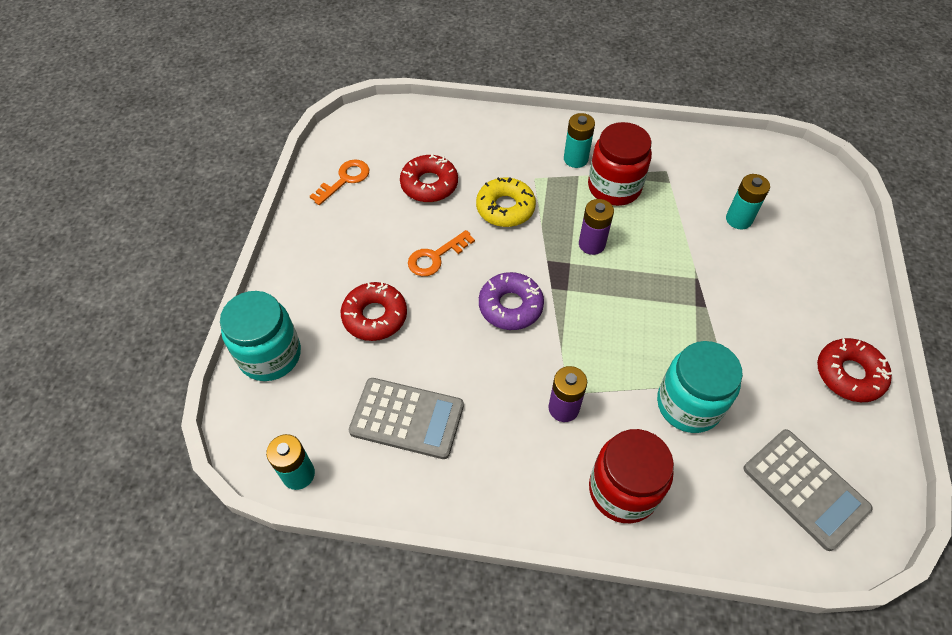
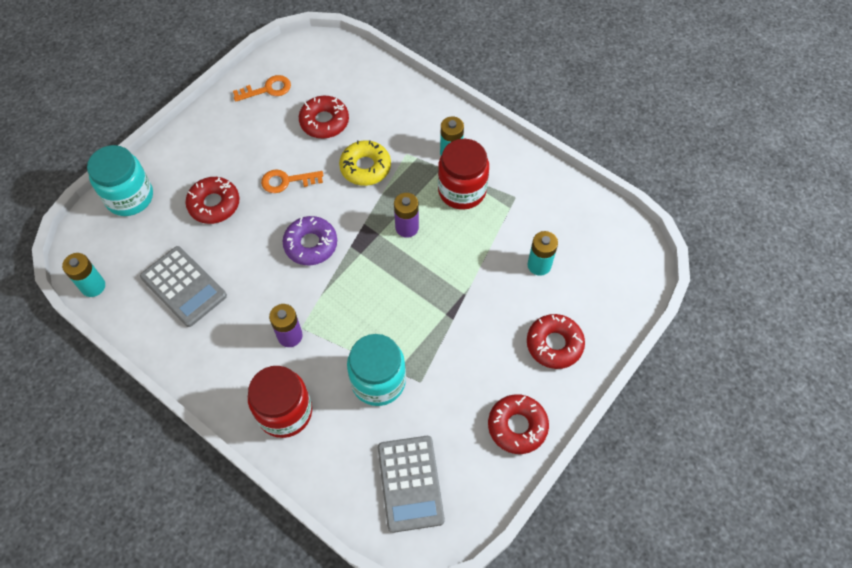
camera: 30 degrees right, 5 degrees up
none -> red donut [527,314,585,369]

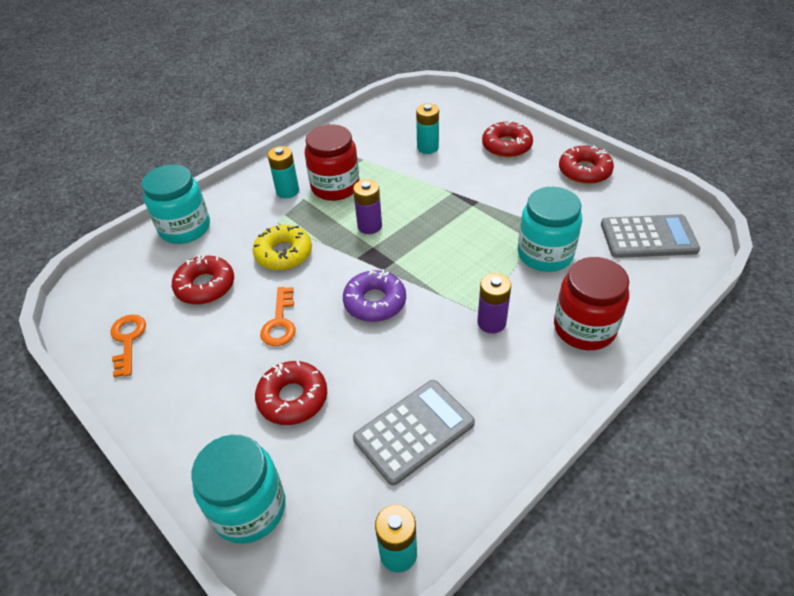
camera: 80 degrees left, 15 degrees down
none -> turquoise jar [142,164,210,244]

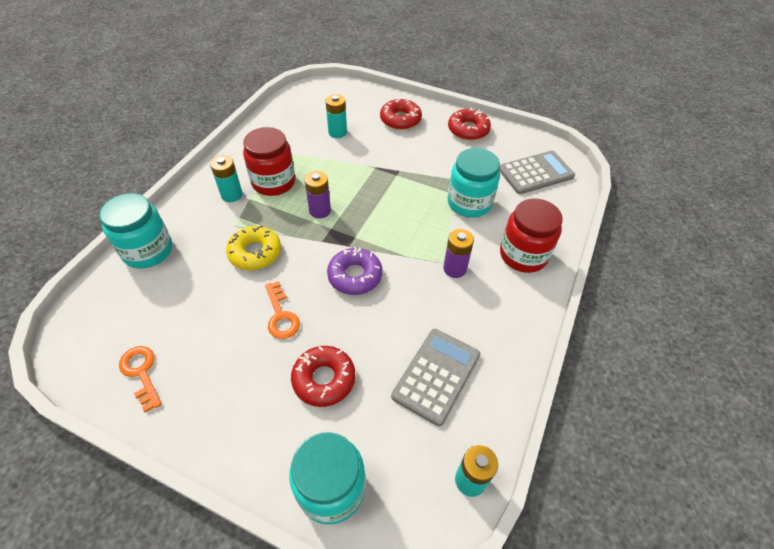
camera: 25 degrees left, 5 degrees up
red donut [172,255,234,305] -> none

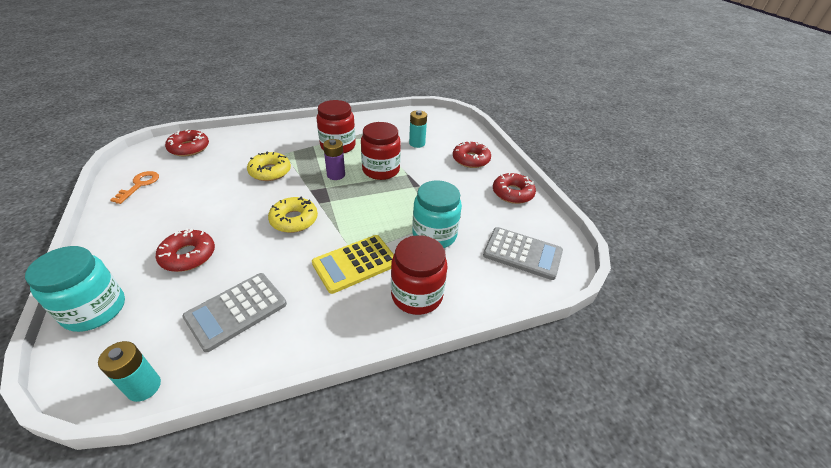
camera: 45 degrees right, 10 degrees down
turquoise jar [99,193,172,269] -> none
turquoise battery [210,155,243,202] -> none
orange key [265,281,300,339] -> none
purple donut [327,247,382,295] -> yellow donut [268,197,318,233]
grey calculator [391,329,480,426] -> grey calculator turned 150 degrees clockwise [182,273,287,352]
purple battery [443,229,474,278] -> yellow calculator [312,235,394,294]
none -> red donut [165,129,209,156]
none -> red jar [361,122,401,180]

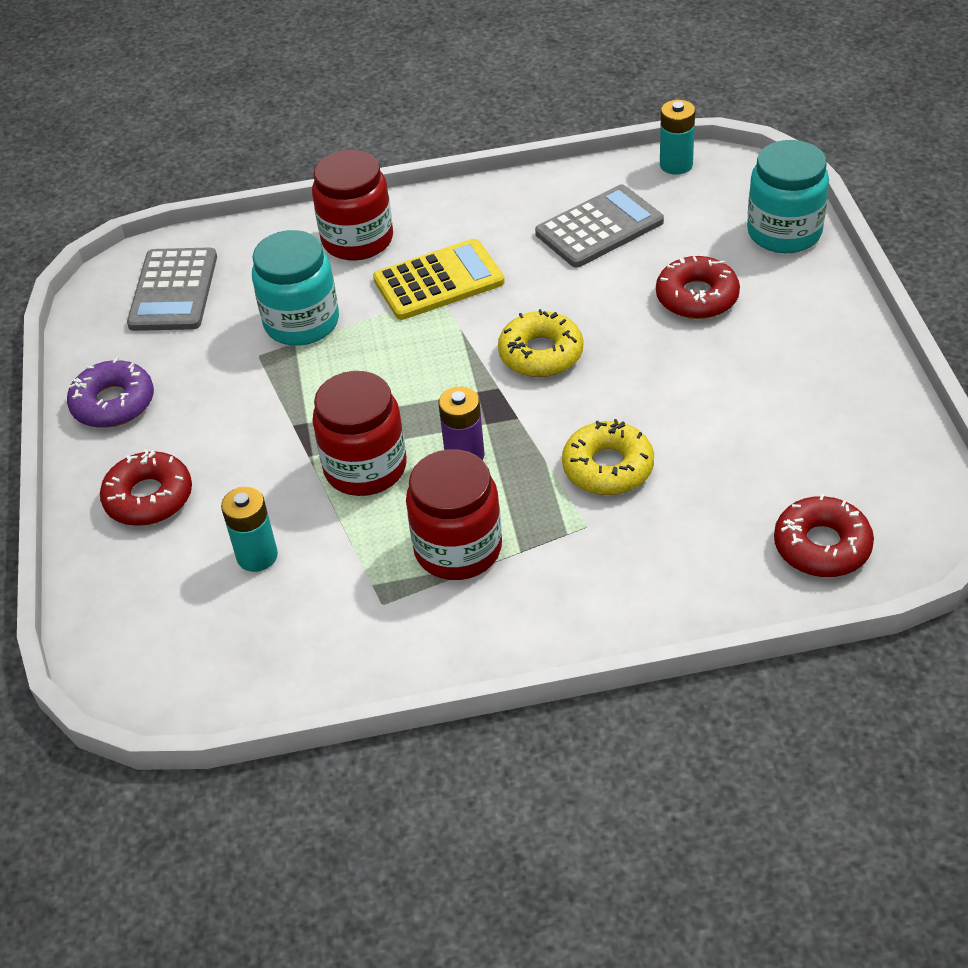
camera: 165 degrees left, 5 degrees up
orange key [110,171,159,204] -> none
grey calculator [483,227,563,280] -> grey calculator turned 120 degrees counterclockwise [127,247,217,331]
red donut [493,173,536,204] -> purple donut [67,358,154,428]

